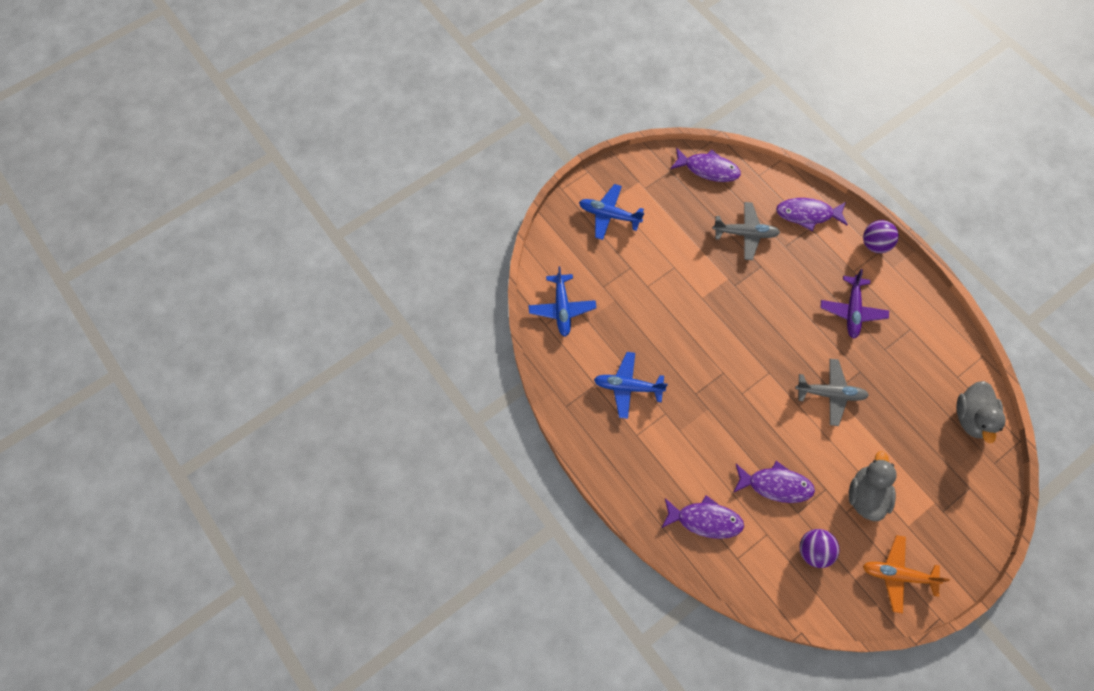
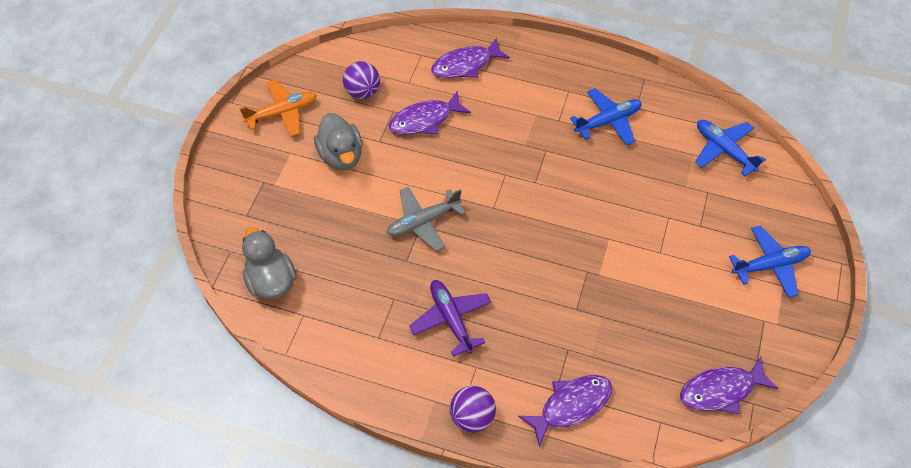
camera: 145 degrees right, 10 degrees down
grey plane [713,202,780,260] -> none

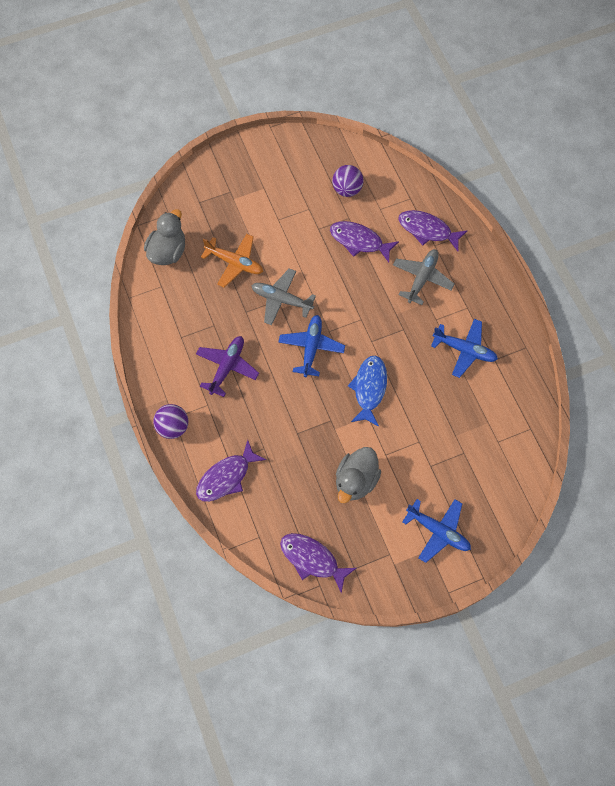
camera: 50 degrees right, 10 degrees up
orange plane [240,80,317,137] -> orange plane moved to [201,234,263,288]
grey duck [314,113,363,170] -> grey duck moved to [336,447,381,503]
purple fish [518,375,612,447] -> purple fish turned 120 degrees clockwise [196,440,266,502]
blue plane [695,120,766,176] -> blue plane moved to [278,315,345,377]
none -> blue fish [348,356,387,426]
none -> grey plane [393,249,455,305]

